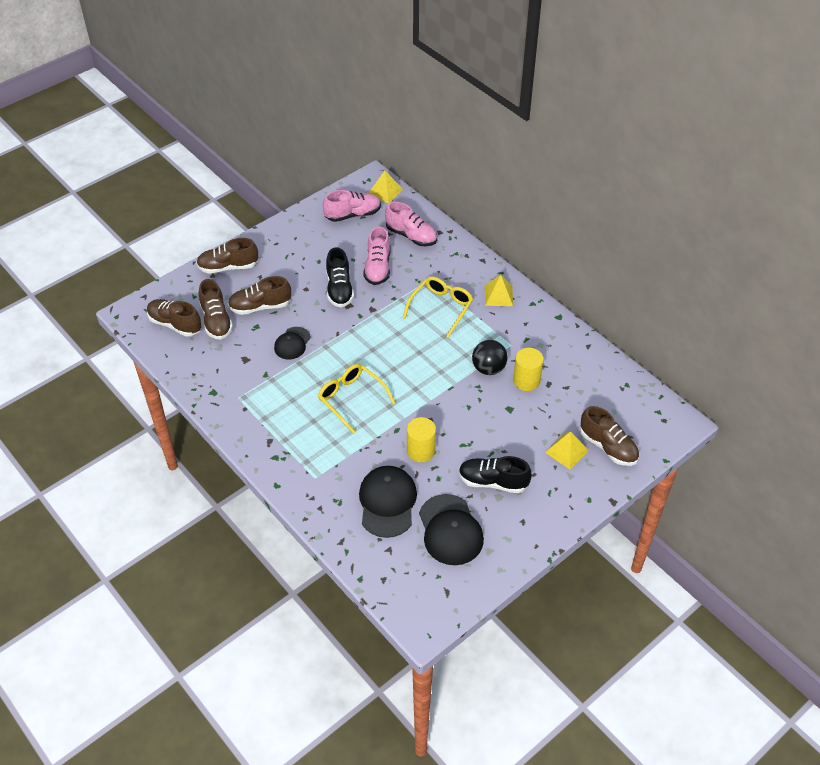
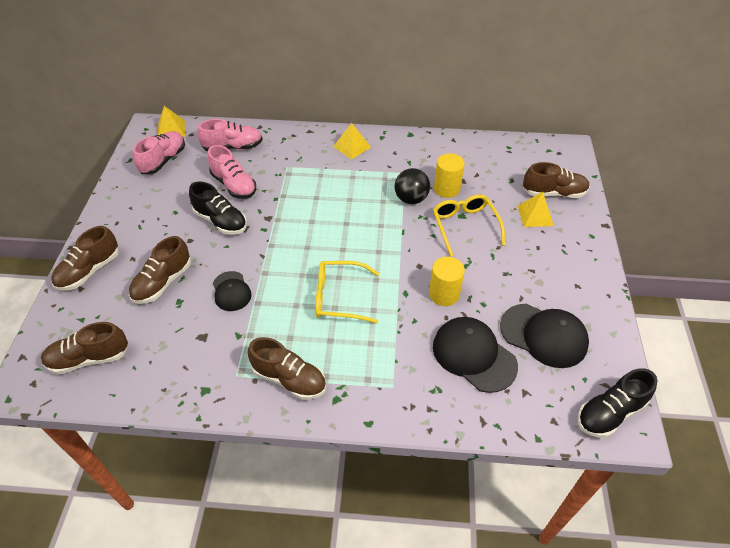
camera: 45 degrees left, 0 degrees up
brown shoe [199,279,233,340] -> brown shoe moved to [248,337,326,400]
yellow glasses [403,276,473,338] -> yellow glasses moved to [433,194,505,257]
black shoe [459,456,532,493] -> black shoe moved to [578,368,658,438]

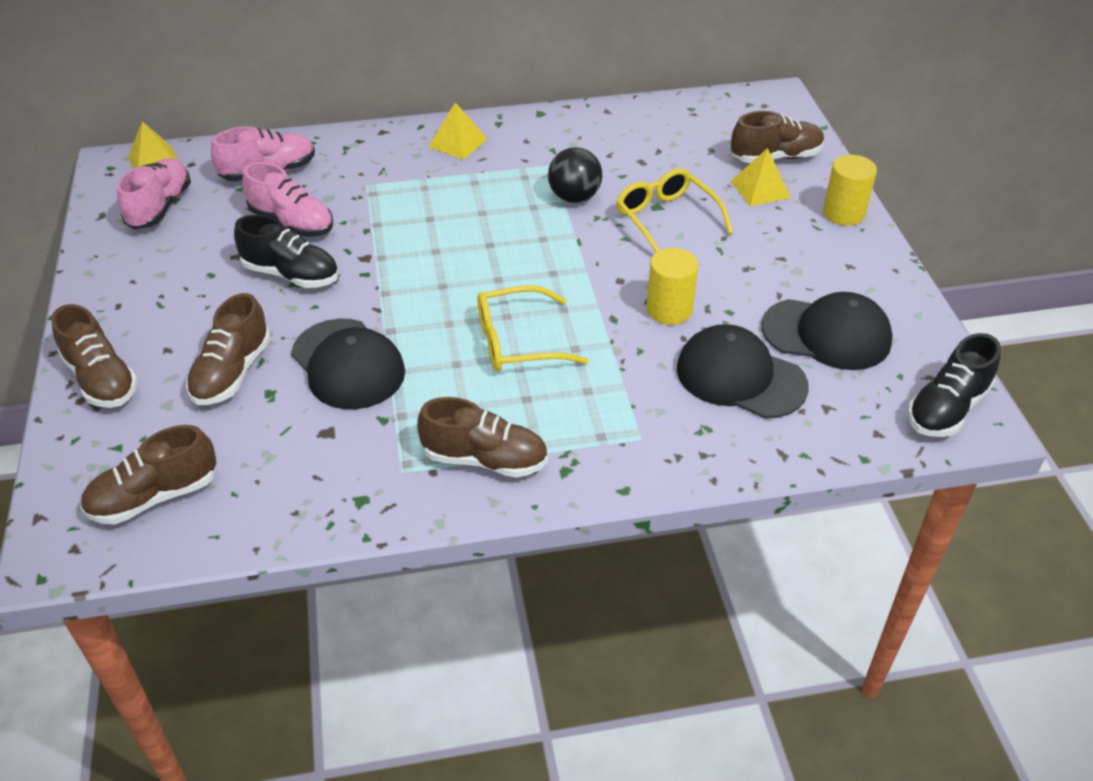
camera: 15 degrees left, 5 degrees down
brown shoe [51,226,119,291] -> brown shoe turned 60 degrees counterclockwise [51,304,138,408]
black cap [213,271,252,311] -> black cap [291,319,405,409], size x1.66
yellow cylinder [434,153,465,198] -> yellow cylinder moved to [823,155,877,226]

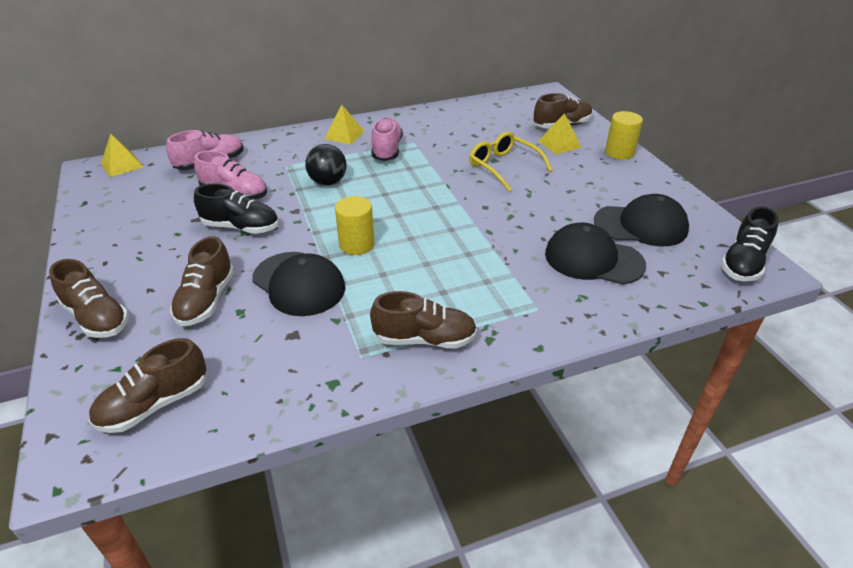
camera: 10 degrees left, 5 degrees down
pink shoe [117,158,191,229] -> pink shoe moved to [371,118,403,161]
yellow glasses [477,285,589,371] -> none
black ball [548,147,602,203] -> black ball moved to [305,144,347,185]
yellow cylinder [646,248,699,325] -> yellow cylinder moved to [335,196,374,255]

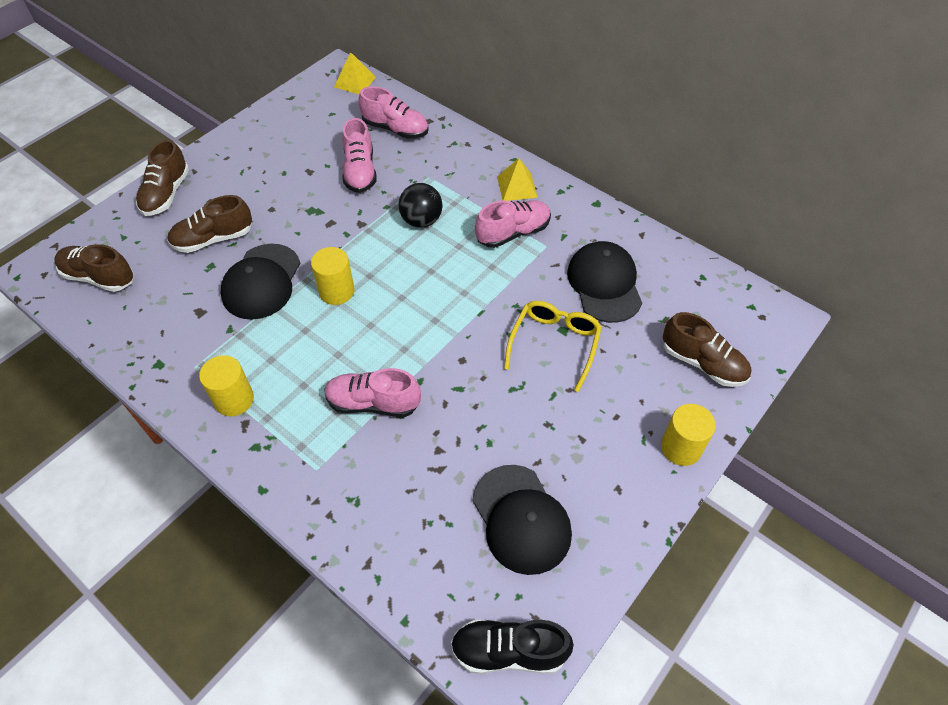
camera: 60 degrees right, 15 degrees up
black shoe [194,184,279,234] -> none
brown shoe [370,291,477,349] -> yellow cylinder [199,355,254,417]
yellow pyramid [538,113,581,155] -> none
black cap [545,223,646,285] -> black cap moved to [567,241,642,323]
none -> pink shoe [324,368,421,417]

